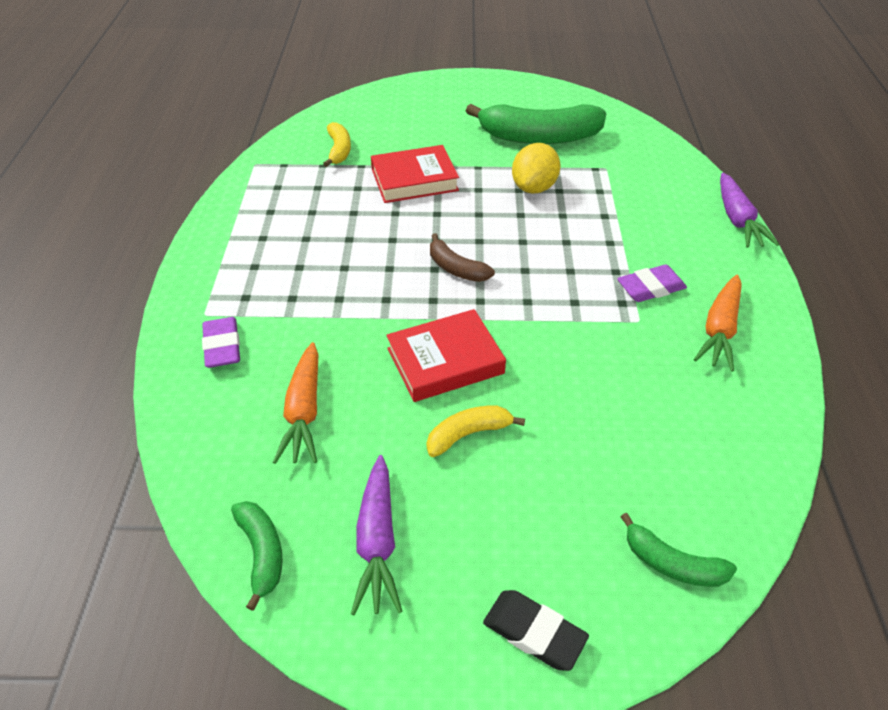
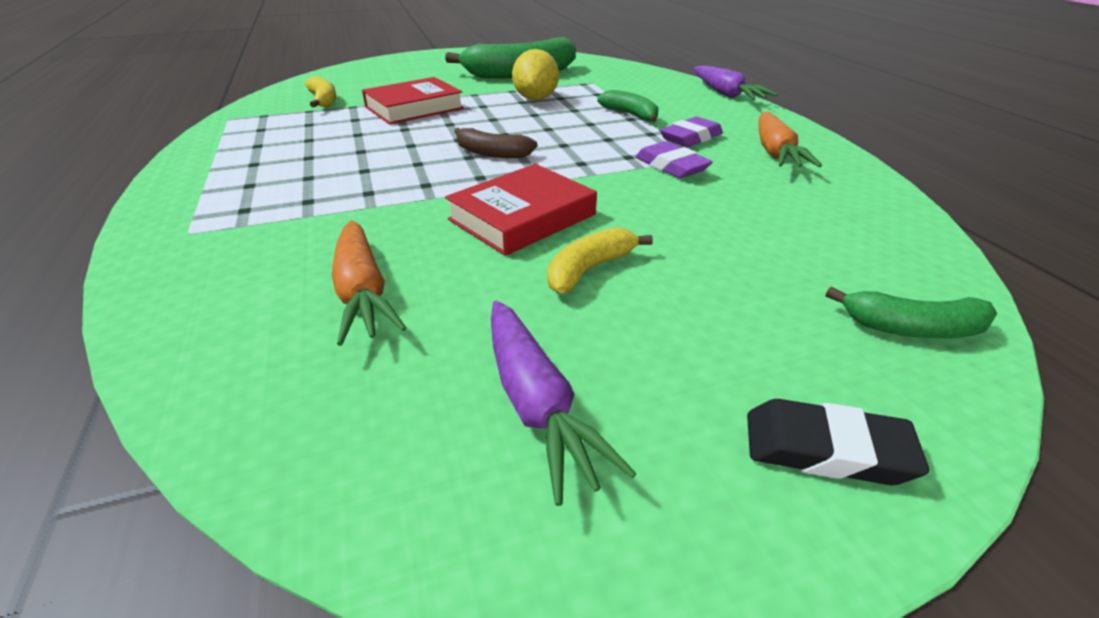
camera: 20 degrees left, 10 degrees down
purple eraser [202,317,240,368] -> purple eraser moved to [635,141,713,179]
green banana [231,501,283,611] -> green banana moved to [597,90,659,122]

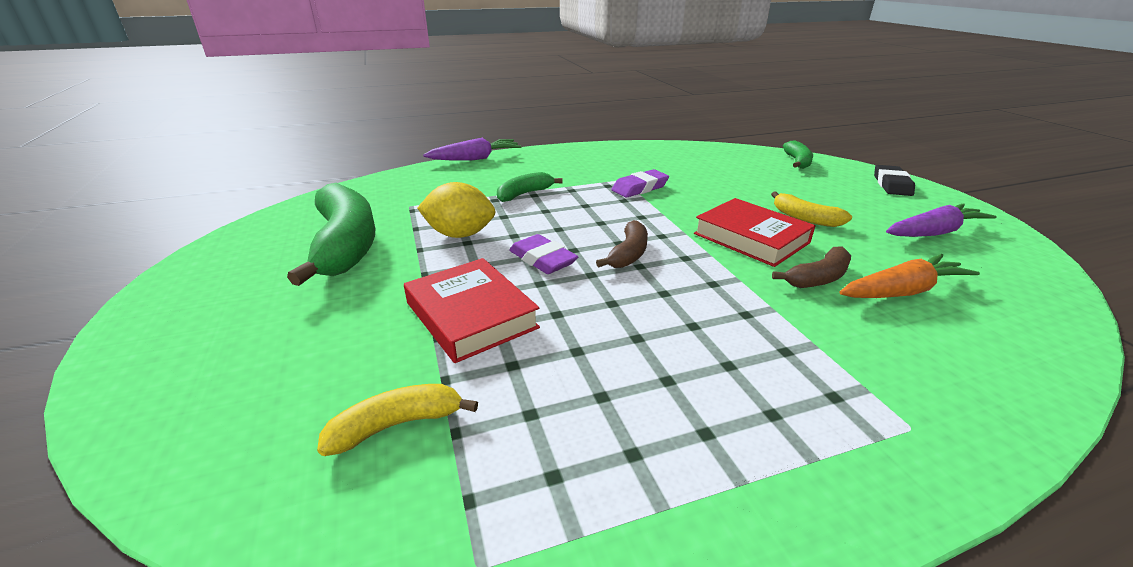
camera: 90 degrees left, 5 degrees down
purple eraser [660,117,723,147] -> purple eraser moved to [509,234,578,274]
orange carrot [758,112,822,167] -> none
none -> brown banana [772,246,851,288]

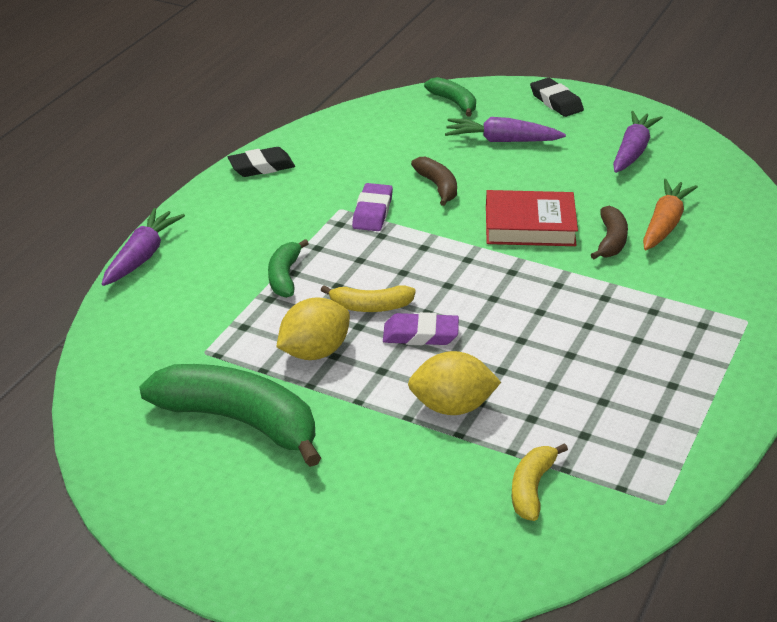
camera: 45 degrees left, 5 degrees up
red book [404,258,540,363] -> yellow lemon [408,351,501,415]
brown banana [596,220,648,268] -> brown banana moved to [411,157,457,206]
yellow banana [771,191,852,227] -> yellow banana moved to [321,285,416,312]
none -> black eraser [227,147,295,177]
none -> purple carrot [445,117,566,142]

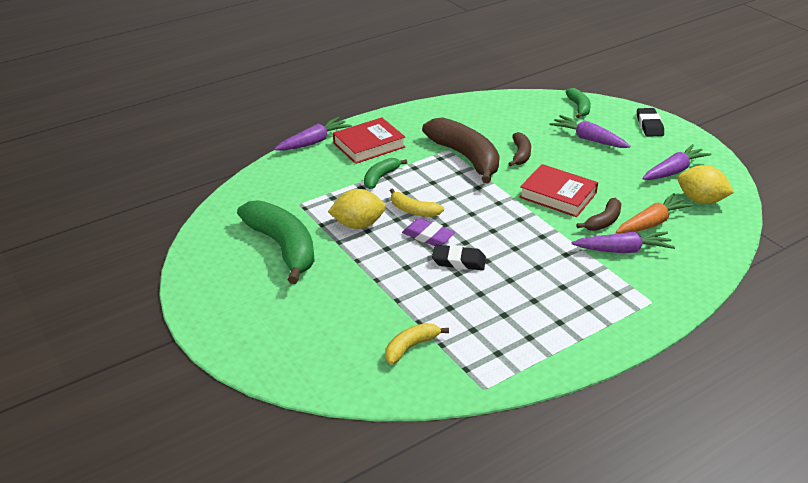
camera: 30 degrees right, 0 degrees up
black eraser [227,147,295,177] -> black eraser moved to [432,245,486,270]
purple eraser [352,183,393,231] -> brown banana [422,117,500,183]
yellow lemon [408,351,501,415] -> yellow lemon moved to [678,165,734,204]
none -> red book [333,117,405,164]
none -> purple carrot [572,232,675,253]

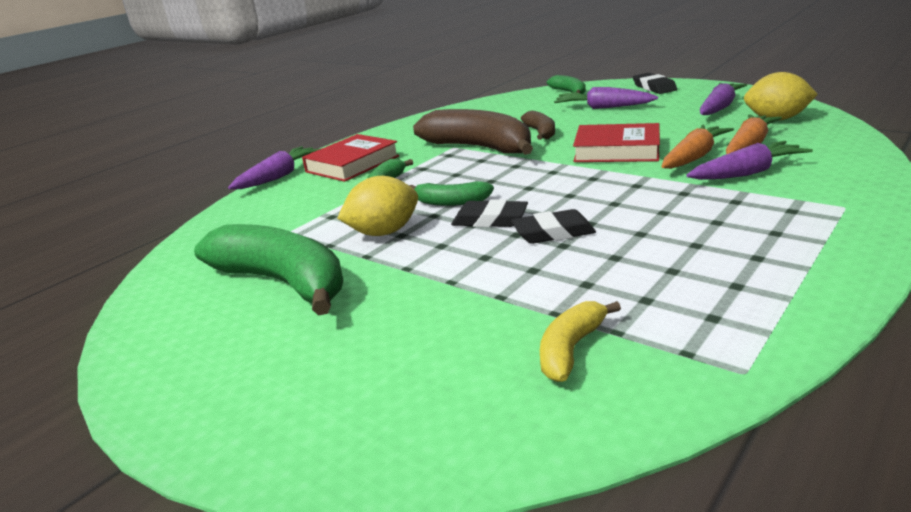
camera: 15 degrees left, 10 degrees down
yellow banana [390,188,444,217] -> green banana [409,181,494,206]
purple eraser [402,218,455,246] -> black eraser [451,199,528,227]
brown banana [576,198,621,231] -> orange carrot [661,125,734,169]

